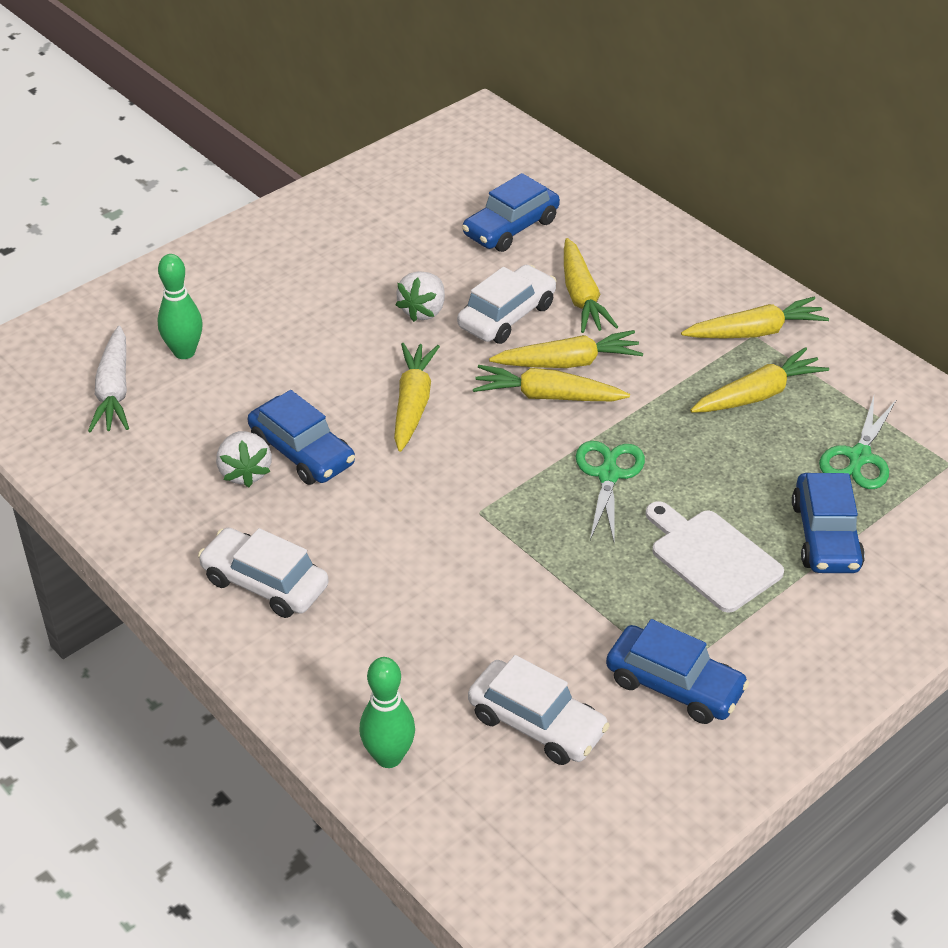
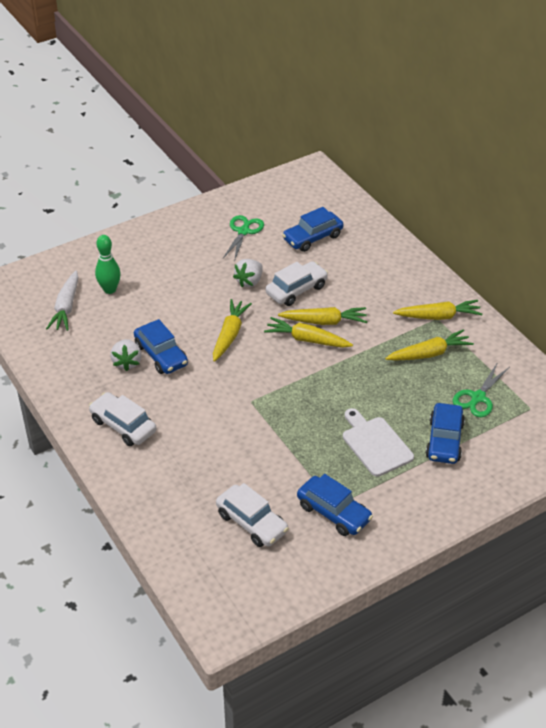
camera: 10 degrees right, 0 degrees up
green bowling pin [359,657,415,768] -> none
yellow carrot [564,238,618,333] -> none
green scissors [576,441,645,541] -> green scissors moved to [223,215,264,262]

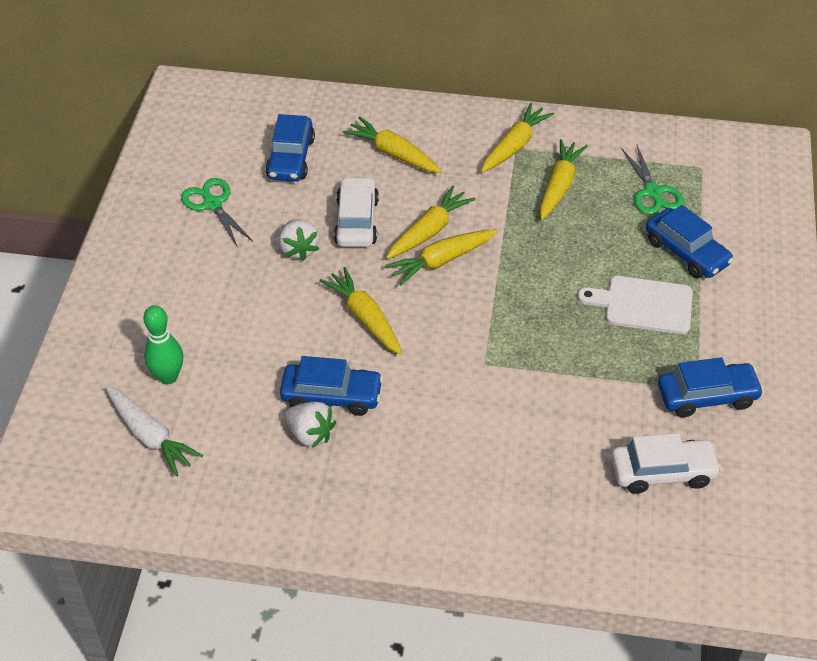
camera: 50 degrees left, 5 degrees up
white car [89,392,157,446] -> none
none -> yellow carrot [343,117,442,173]

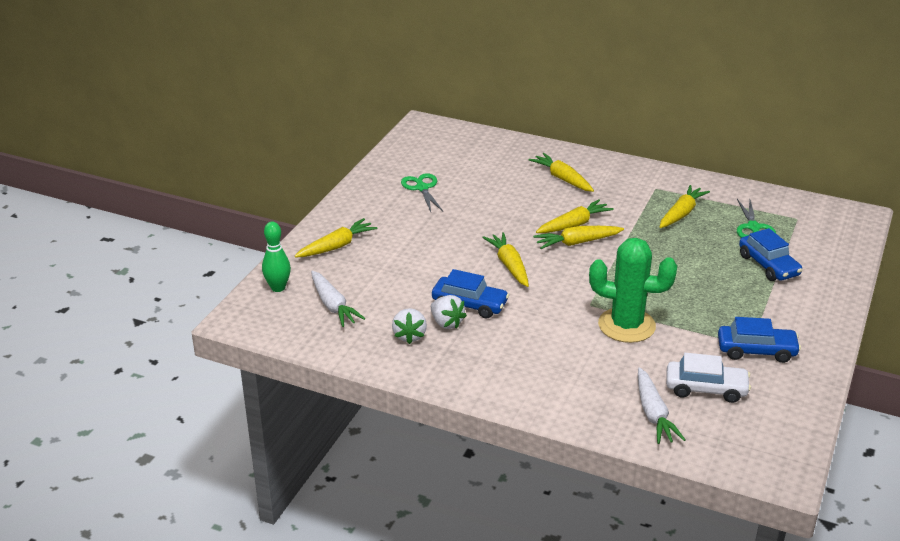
camera: 15 degrees right, 15 degrees down
green bowling pin [143,305,183,384] -> green bowling pin moved to [262,222,291,292]
blue car [265,114,315,182] -> none
white strawberry [279,219,320,261] -> white strawberry moved to [392,308,427,344]
white car [334,176,379,247] -> none
yellow carrot [481,103,554,172] -> yellow carrot moved to [295,218,378,258]
white cutting board [577,276,693,334] -> none
none -> green cactus [589,238,677,343]
none -> white carrot [638,368,686,444]

